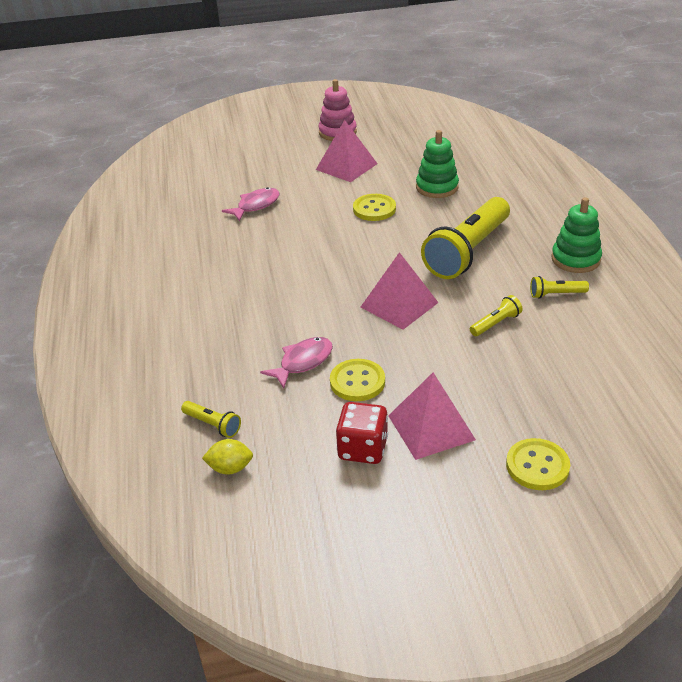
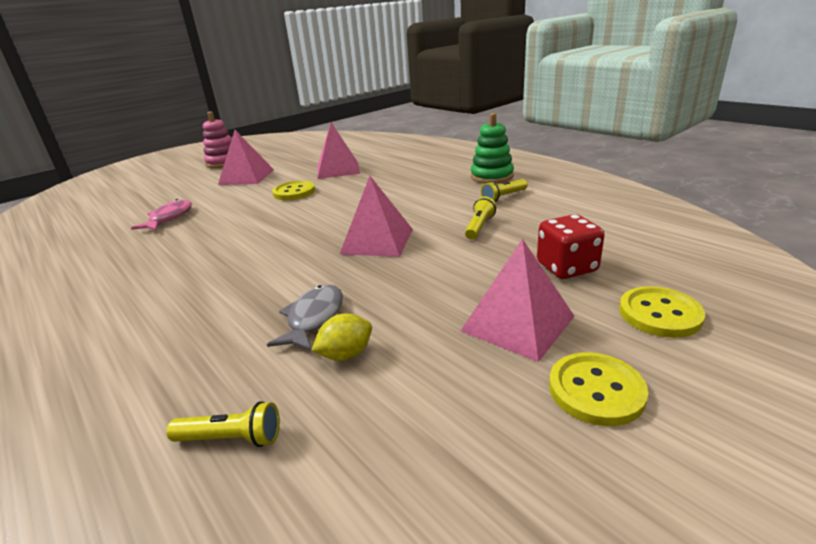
camera: 30 degrees left, 10 degrees down
yellow lemon [202,439,253,475] -> yellow lemon moved to [311,313,372,361]
pink fish [260,337,333,388] -> grey fish [267,285,343,352]
yellow button [330,359,385,401] -> yellow button moved to [549,352,648,426]
red dice [336,402,388,464] -> red dice moved to [537,214,605,279]
green stacking toy [416,130,459,198] -> pink pyramid [317,122,360,179]
yellow flashlight [421,197,510,279] -> none

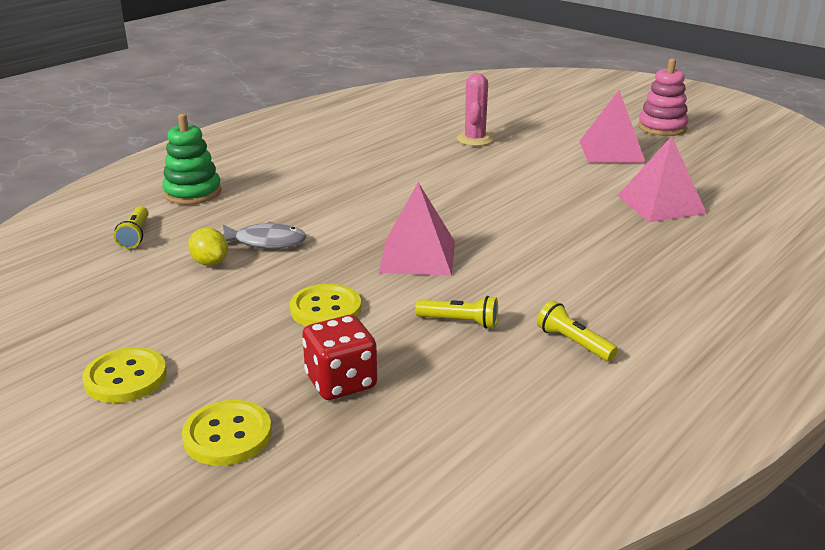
camera: 80 degrees right, 0 degrees up
pink fish [131,199,192,231] -> pink cactus [457,73,493,146]
yellow button [272,180,315,200] -> yellow button moved to [290,284,361,326]
pink pyramid [461,239,575,362] -> none
green stacking toy [471,113,514,184] -> green stacking toy moved to [162,114,221,205]

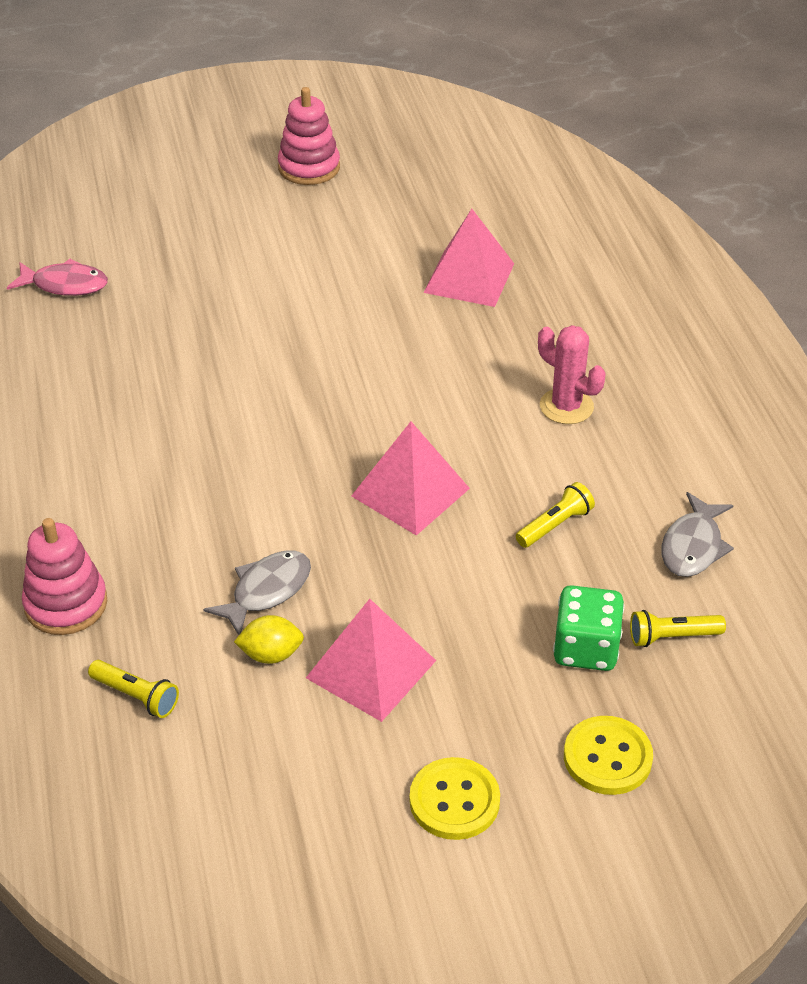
camera: 55 degrees left, 15 degrees up
green stacking toy [162,114,221,205] -> pink stacking toy [22,518,107,635]
yellow button [290,284,361,326] -> none
red dice [302,315,377,400] -> green dice [553,585,624,671]
pink cactus [457,73,493,146] -> pink cactus moved to [538,325,605,424]
yellow flashlight [537,301,618,362] -> yellow flashlight moved to [630,610,726,647]
pink pyramid [579,90,646,163] -> pink pyramid moved to [306,599,436,722]
none -> pink fish [7,259,108,296]
none -> grey fish [661,492,734,577]

